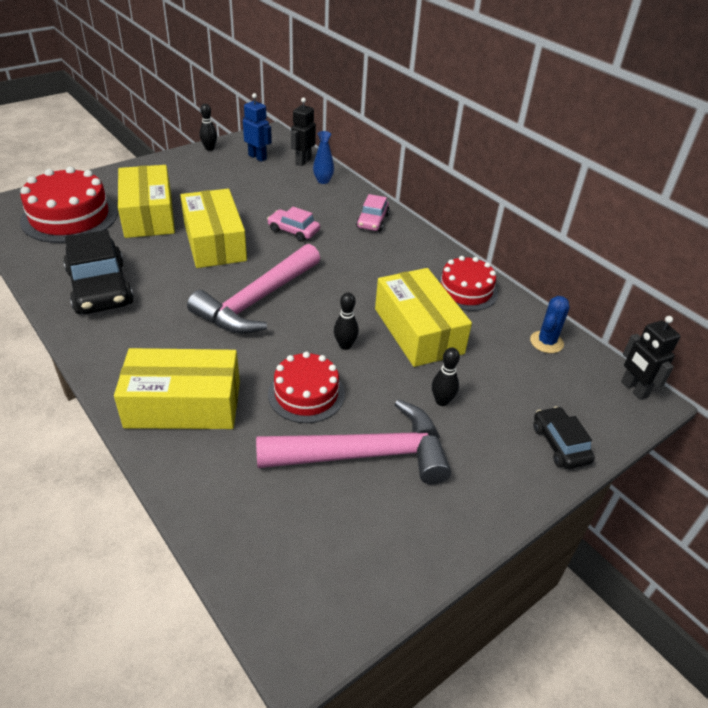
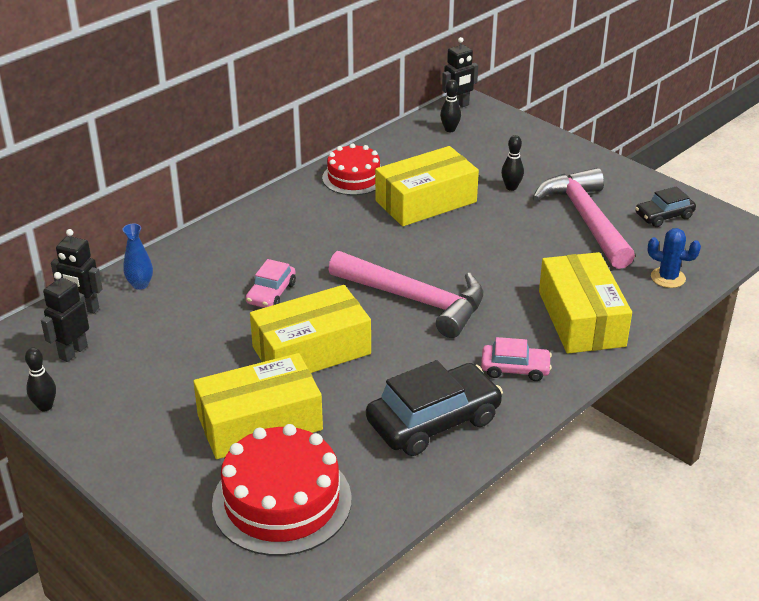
camera: 95 degrees left, 5 degrees down
blue robot [243,93,272,162] -> black robot [41,272,89,362]
red cake [268,352,345,423] -> none
black bowling pin [334,292,359,350] -> black bowling pin moved to [440,80,461,132]
pink car [356,194,390,232] -> pink car moved to [481,337,552,381]
blue cactus [530,296,569,353] -> blue cactus moved to [647,228,701,288]
black car [533,406,595,469] -> black car moved to [635,186,696,227]

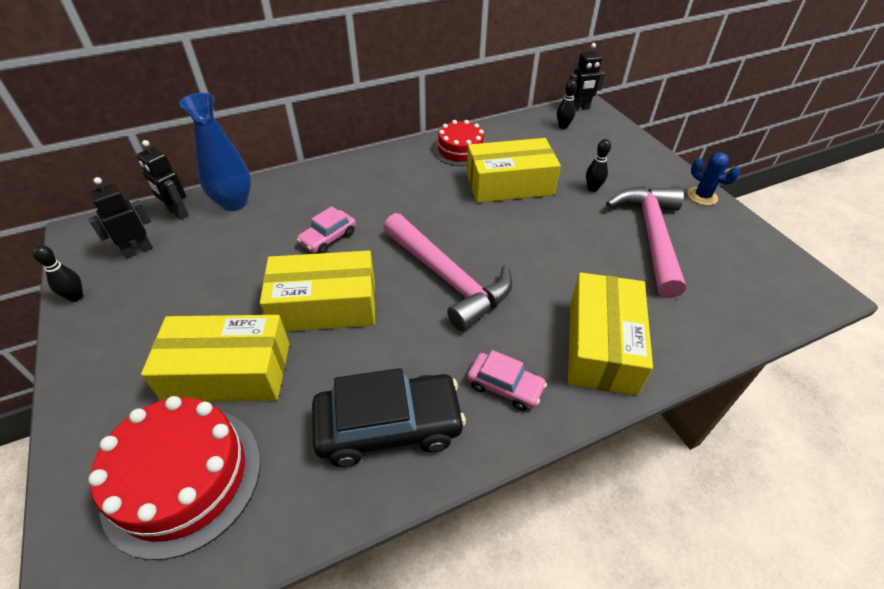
camera: 20 degrees right, 10 degrees up
blue vase [122,224,153,290] -> blue vase [179,93,251,211], size x1.86
black car [635,186,696,227] -> none
blue cactus [647,228,701,288] -> blue cactus moved to [688,152,740,206]

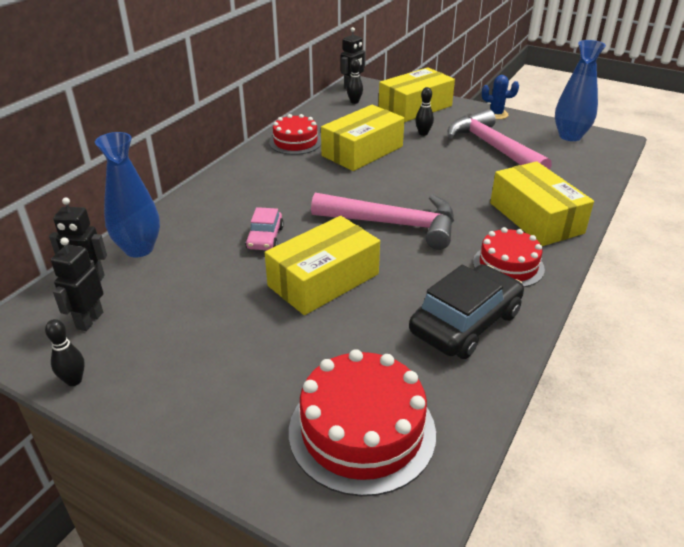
camera: 35 degrees left, 10 degrees down
yellow box [141,315,290,402] -> yellow box moved to [378,67,455,122]
pink car [467,350,547,411] -> red cake [473,227,545,287]
none -> blue vase [555,40,606,141]

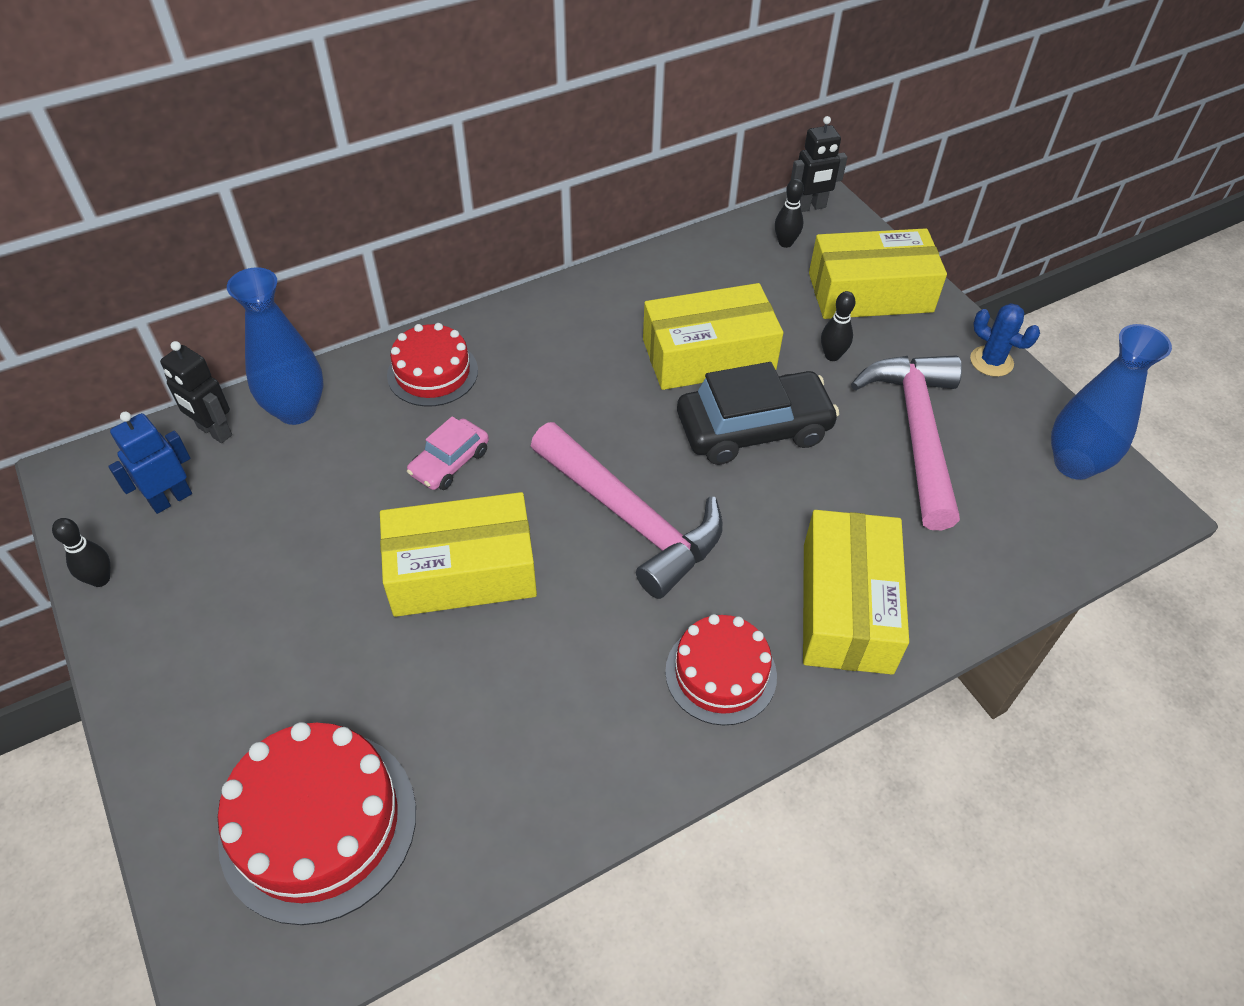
camera: 30 degrees right, 15 degrees up
black robot [51,237,103,331] -> blue robot [108,411,192,514]
red cake [269,114,321,155] -> red cake moved to [387,323,478,407]
black car [409,264,524,359] -> black car moved to [677,362,839,465]

